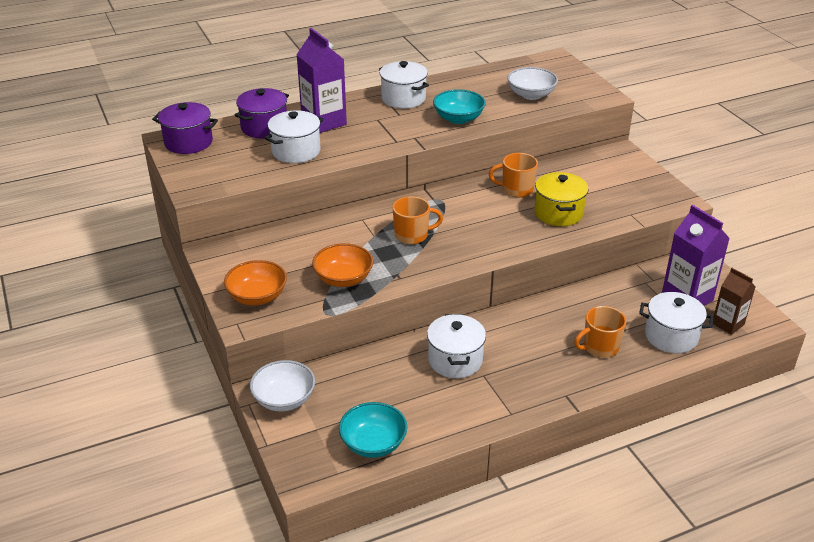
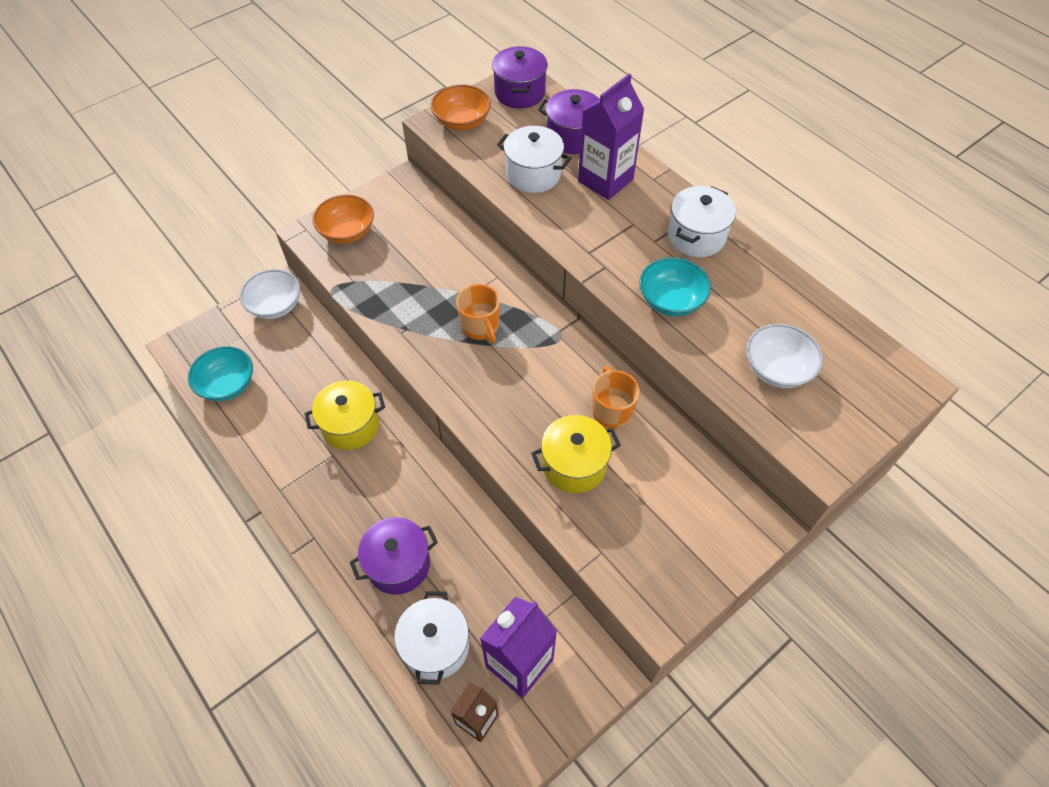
camera: 75 degrees right, 20 degrees up
orange bowl [312,243,373,287] -> orange bowl moved to [431,84,491,130]
white pot [427,314,486,378] -> yellow pot [304,380,385,450]
orange mug [574,306,626,358] -> purple pot [350,517,438,595]

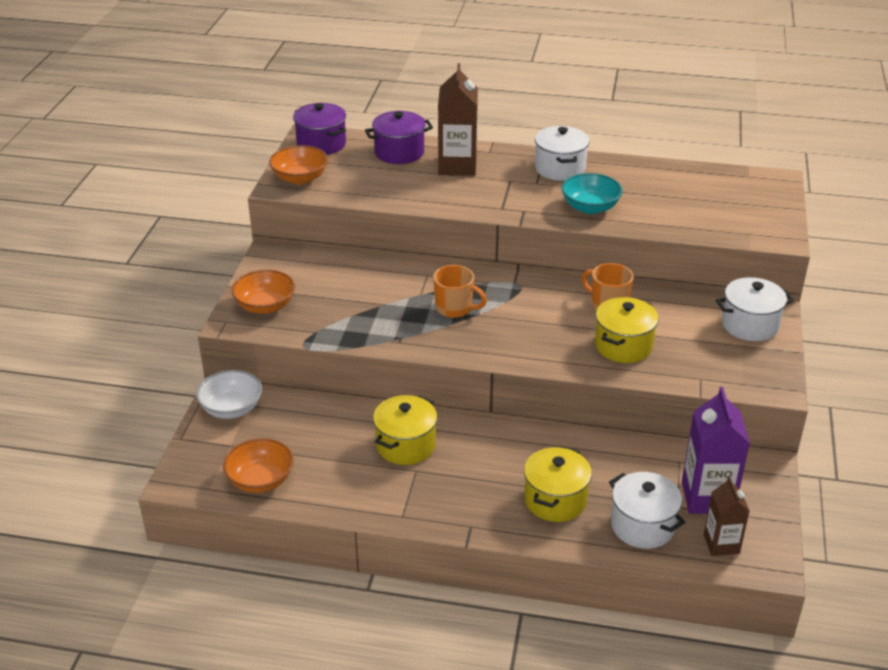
camera: 40 degrees left, 20 degrees down
turquoise bowl [188,346,253,401] -> orange bowl [223,438,294,493]
purple pot [350,517,438,595] -> yellow pot [524,446,592,522]
white pot [497,126,571,193] -> white pot moved to [716,277,794,341]
purple carton [578,73,644,200] -> brown carton [438,63,478,176]
white bowl [746,324,823,388] -> none

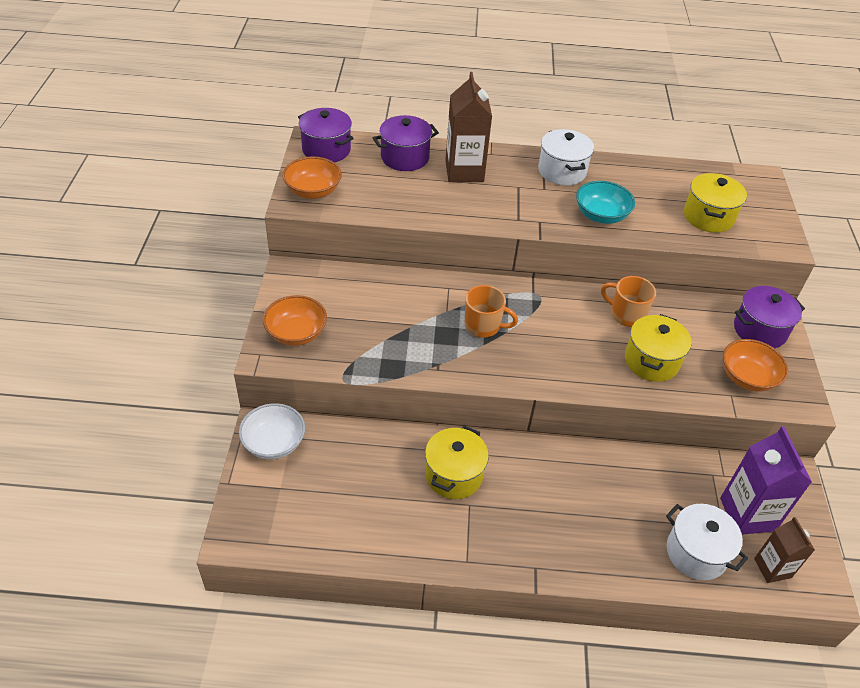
camera: 10 degrees left, 10 degrees up
orange bowl [223,438,294,493] -> orange bowl moved to [723,339,789,392]
yellow pot [524,446,592,522] -> yellow pot moved to [684,173,747,233]
white pot [716,277,794,341] -> purple pot [734,286,805,348]

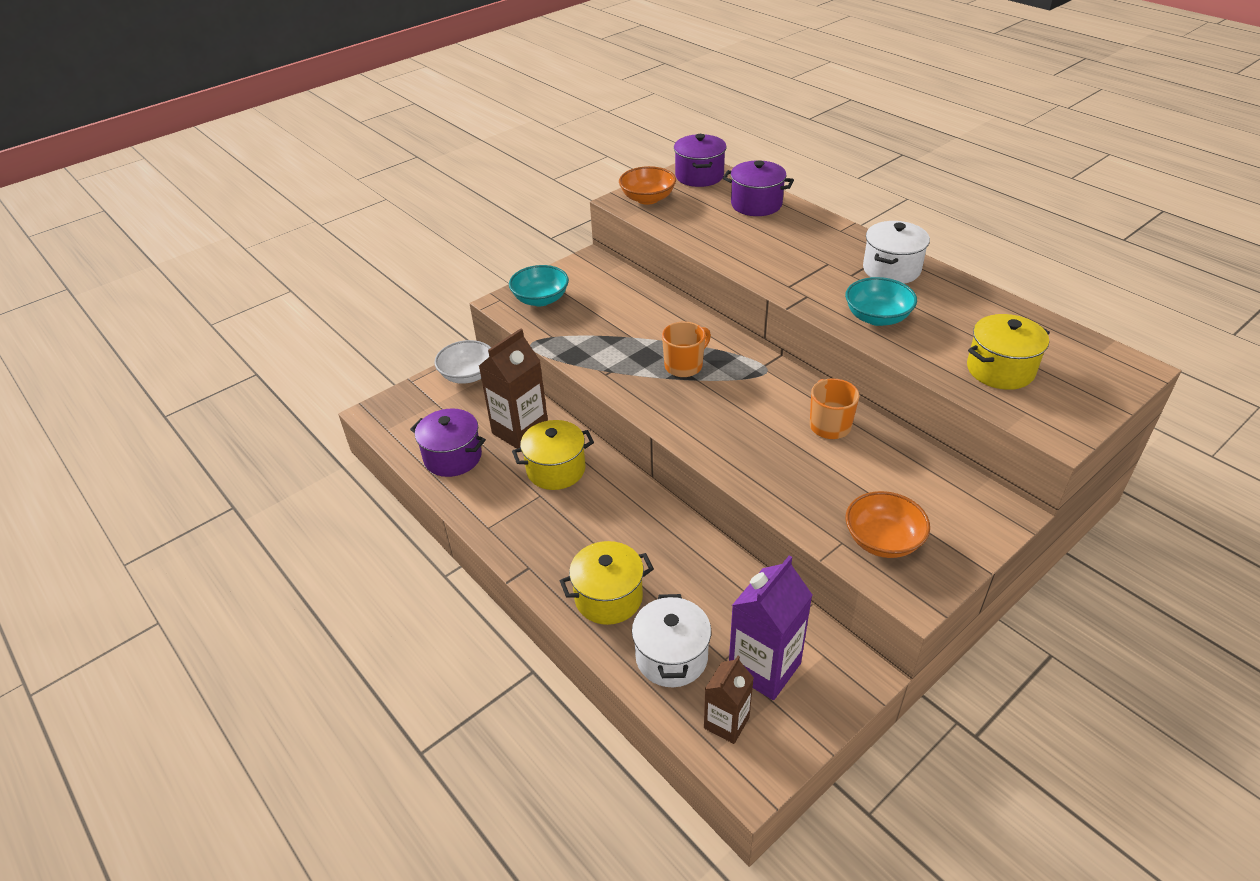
camera: 50 degrees right, 5 degrees down
orange bowl [263,295,327,346] -> turquoise bowl [509,265,569,306]
brown carton [445,72,492,182] -> brown carton moved to [479,328,548,449]
orange mug [465,285,518,337] -> orange mug turned 105 degrees counterclockwise [662,322,711,377]
yellow pot [625,314,691,382] -> yellow pot moved to [560,541,654,625]
purple pot [734,286,805,348] -> purple pot moved to [410,408,486,477]

